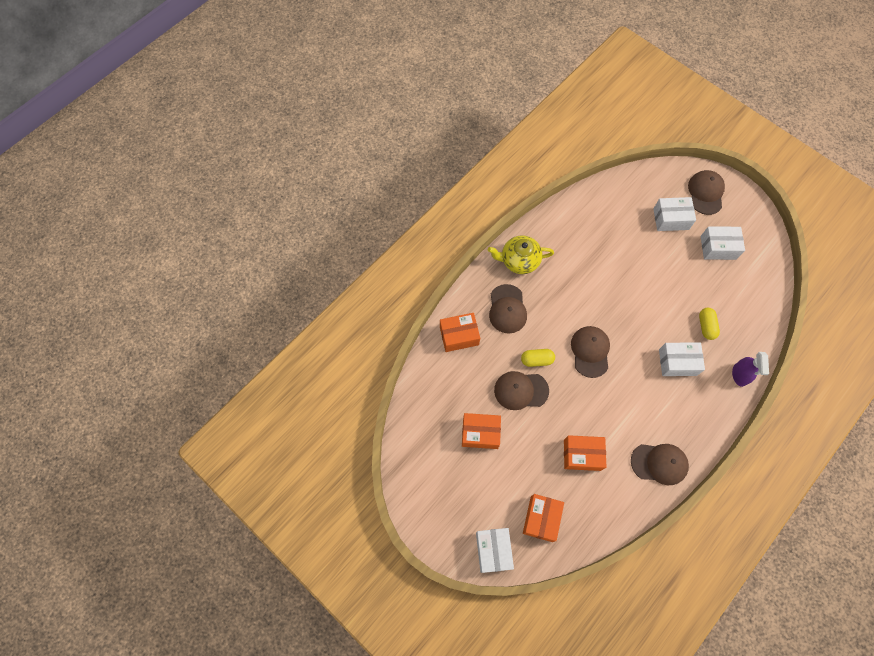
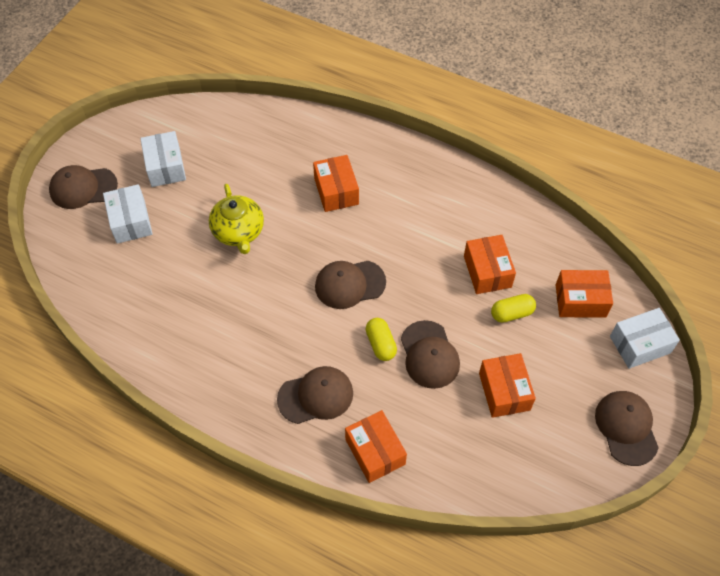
camera: 105 degrees left, 10 degrees down
yellow teapot [488,235,554,274] -> yellow teapot moved to [209,184,264,254]
brown cap [631,444,689,485] -> brown cap moved to [595,391,659,466]
white box [659,342,705,376] -> orange box [313,155,359,212]
yellow capsule [699,308,720,340] -> yellow capsule moved to [491,294,536,323]
purple spray bottle [732,352,769,387] -> none

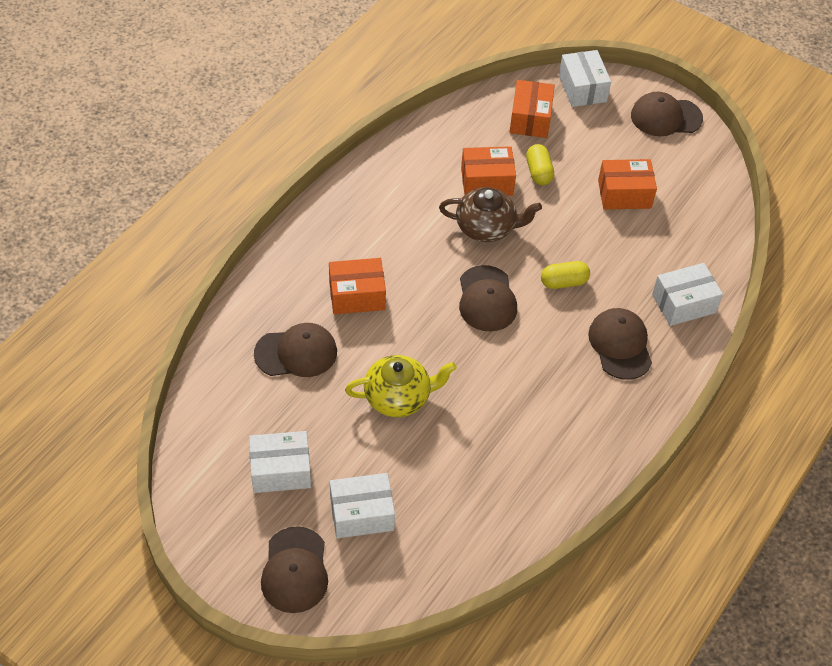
camera: 85 degrees left, 5 degrees down
orange box [345,410,407,483] -> white box [652,263,723,326]
brown cap [401,320,460,389] -> brown cap moved to [254,323,337,377]
none -> brown teapot [439,187,542,242]

